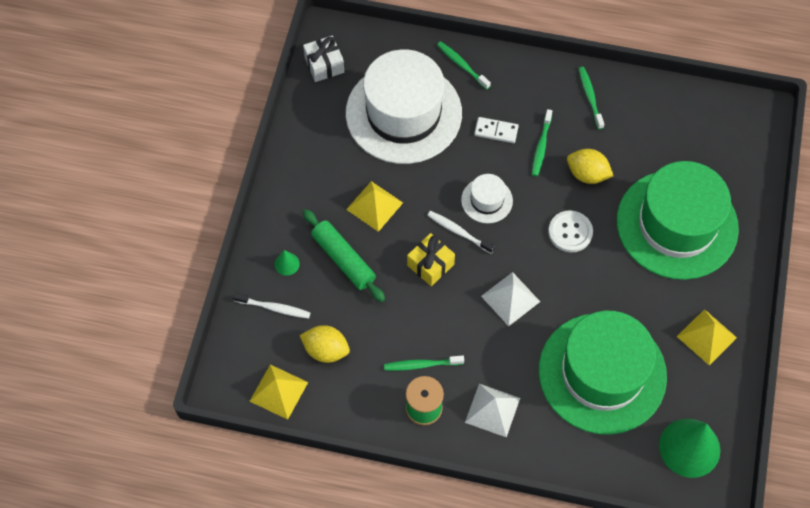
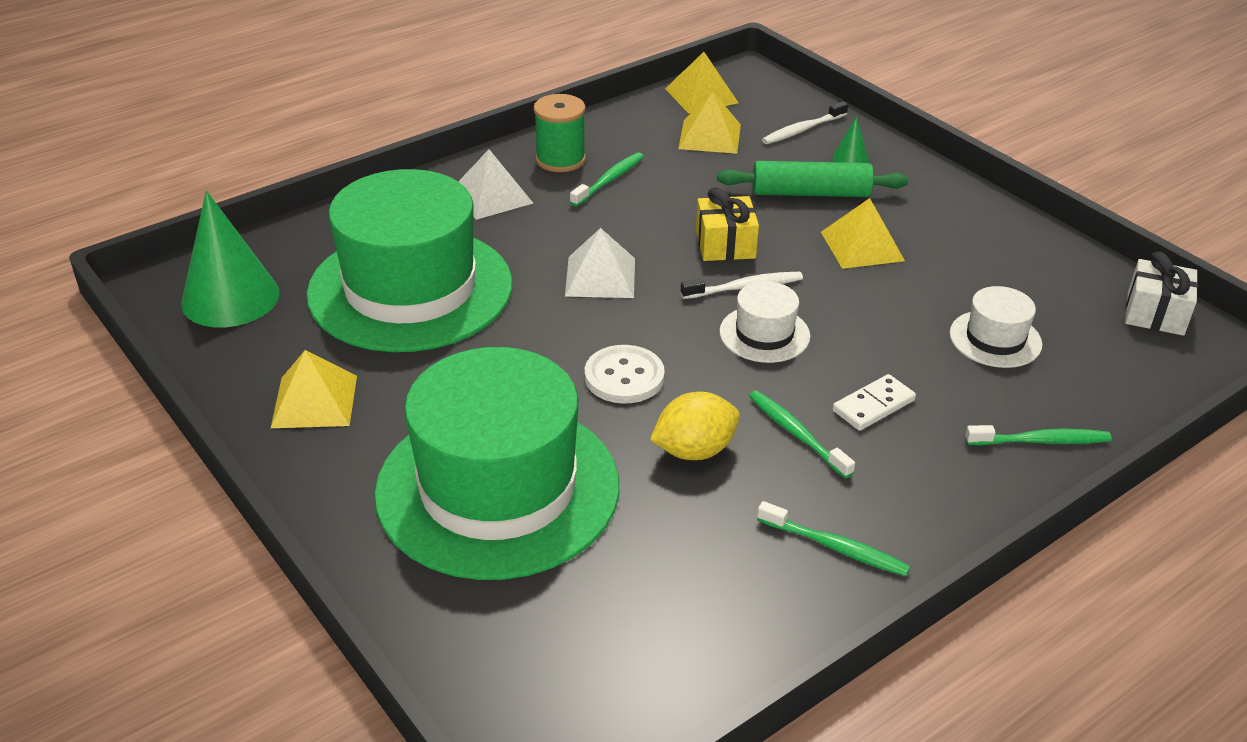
camera: 130 degrees right, 25 degrees down
yellow lemon [300,325,350,363] -> yellow pyramid [678,91,741,154]
white hat [346,49,462,164] -> white hat [950,286,1043,368], size x0.43

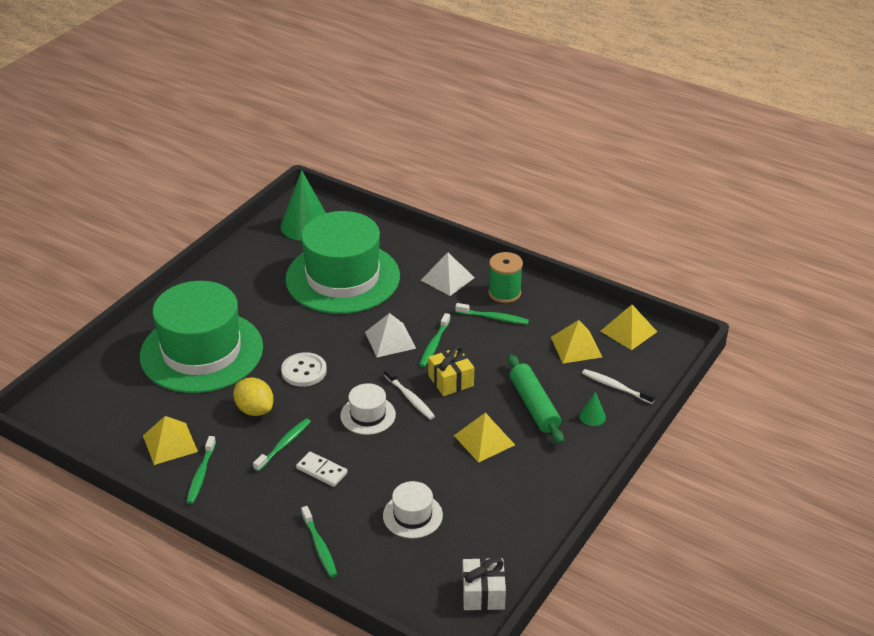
camera: 70 degrees right, 0 degrees up
yellow pyramid [271,350,357,428] -> yellow pyramid moved to [143,416,198,465]
none -> green toothbrush [419,313,450,367]

